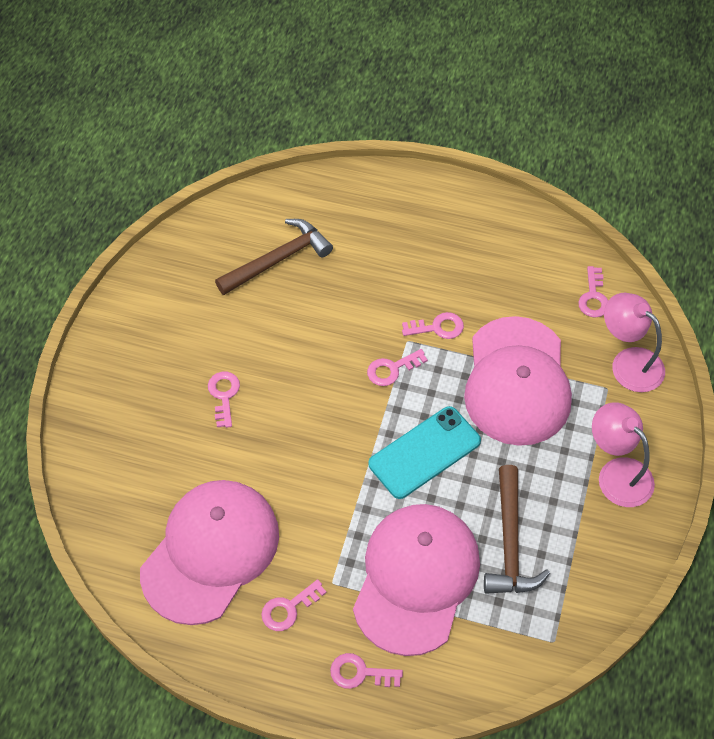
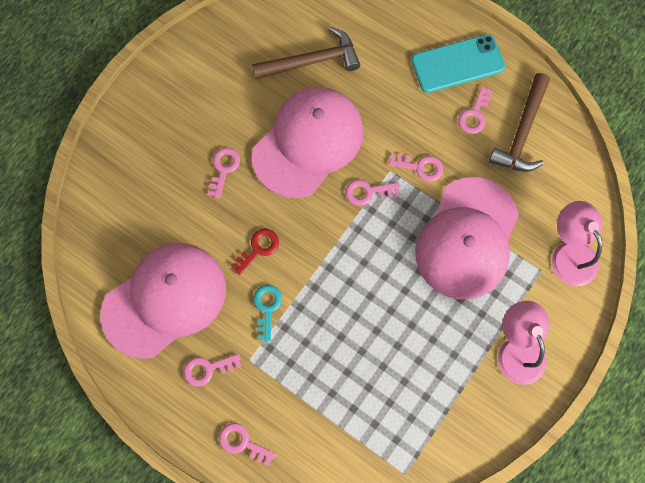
camera: 20 degrees right, 15 degrees up
pink cap [353,504,480,656] -> pink cap moved to [252,87,363,198]
turquoise phone [368,406,481,499] -> turquoise phone moved to [411,34,505,93]
brown hammer [484,465,550,594] -> brown hammer moved to [489,73,550,172]
pink key [578,266,608,317] -> pink key moved to [458,86,493,134]
none -> red key [231,229,279,275]
none -> turquoise key [254,285,282,341]

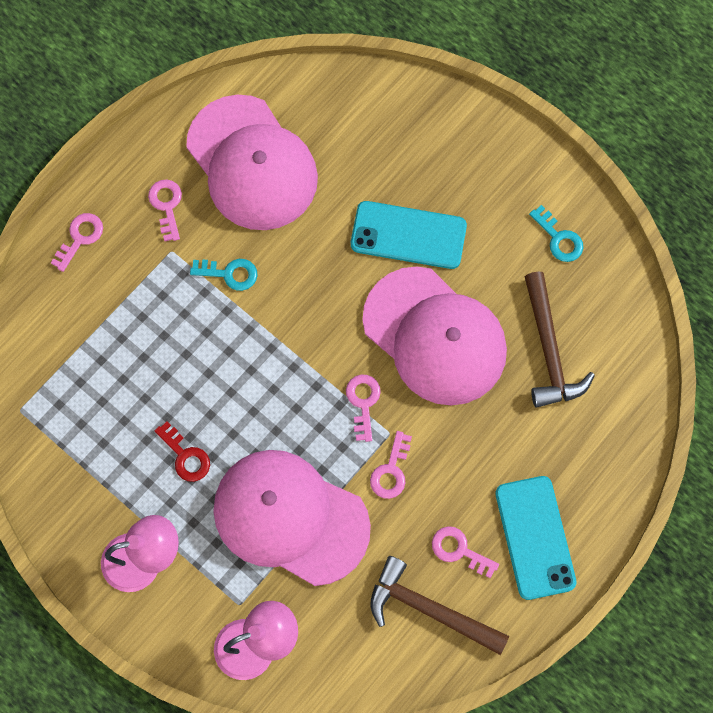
camera: 95 degrees right, 0 degrees up
pink key [208,148,240,199] -> turquoise phone [351,201,467,269]
red key [231,229,279,275] -> red key moved to [155,421,210,482]
none -> turquoise key [529,205,583,262]

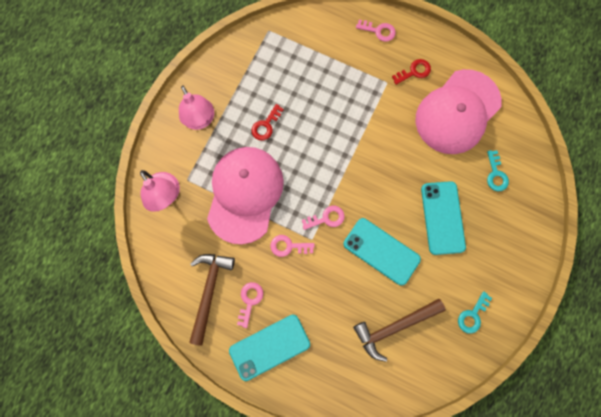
camera: 75 degrees right, 5 degrees up
pink key [148,180,182,241] -> red key [392,59,431,85]
turquoise key [190,259,258,291] -> turquoise key moved to [487,150,509,191]
pink cap [363,266,507,405] -> turquoise phone [343,218,421,285]

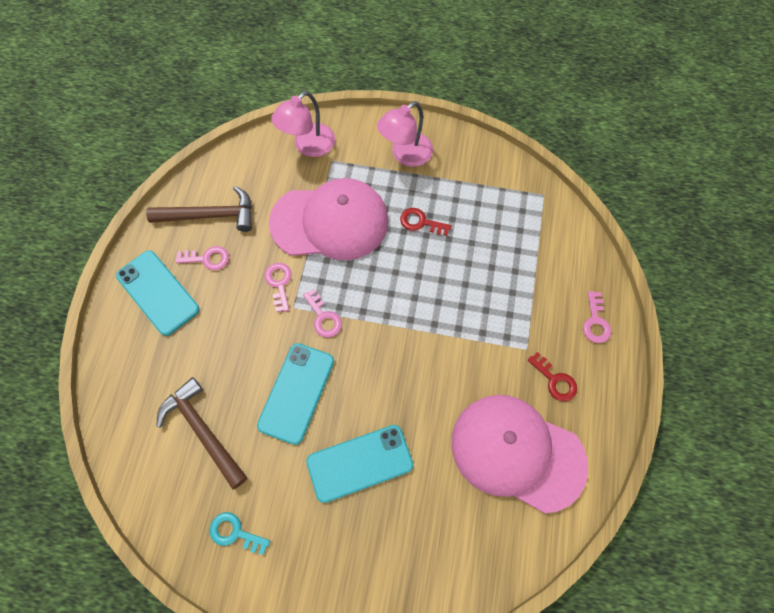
camera: 75 degrees right, 10 degrees down
turquoise key [487,150,509,191] -> none

